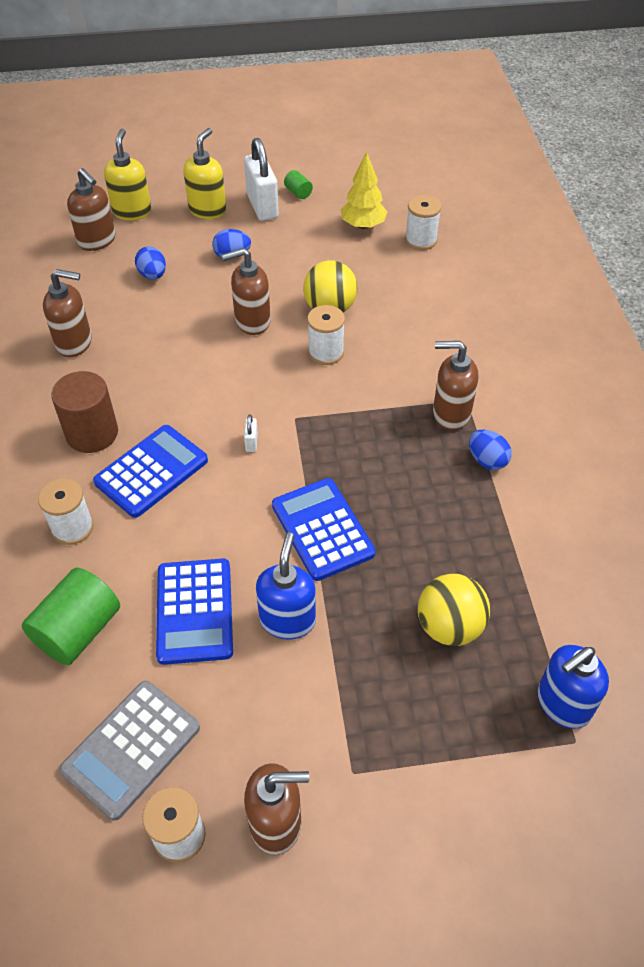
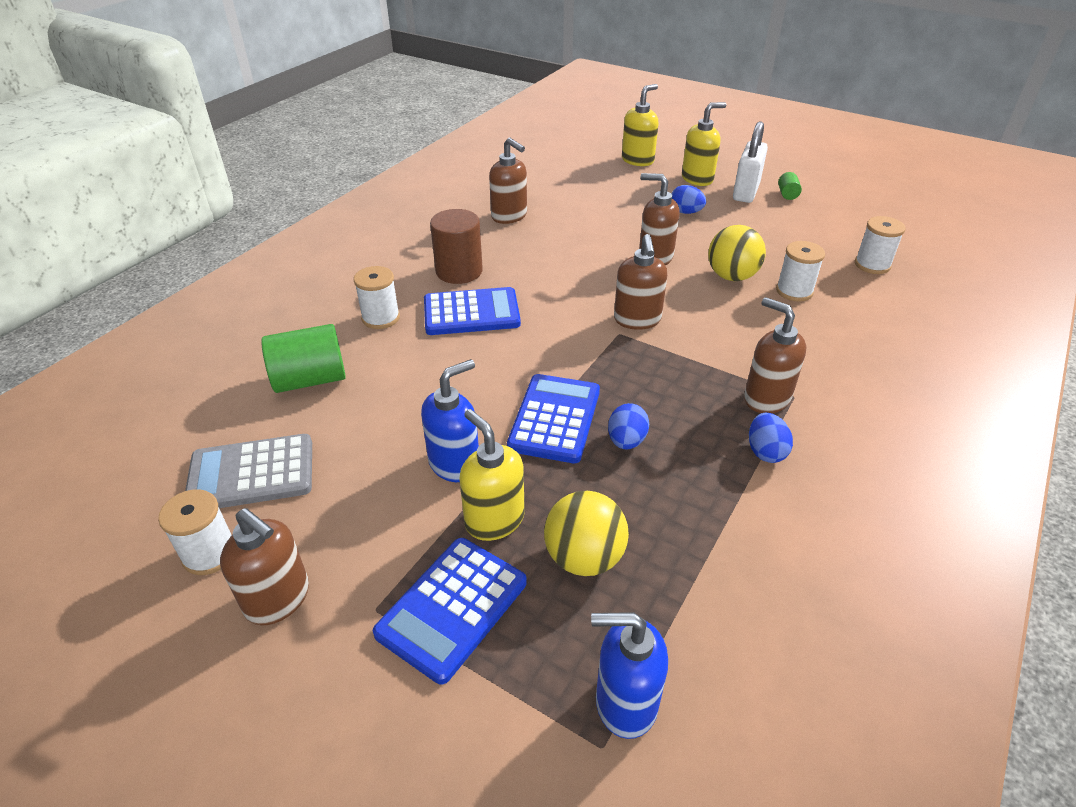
camera: 40 degrees right, 10 degrees down
brown soap dispenser [67,168,115,251] -> brown soap dispenser moved to [614,234,667,330]
blue egg [135,246,166,280] -> blue egg moved to [608,403,649,450]
blue calculator [156,559,233,665] -> blue calculator moved to [373,538,527,684]
white padlock [244,414,258,452] -> none
white spool [307,305,345,365] -> white spool moved to [776,241,825,302]
yellow tree [341,152,387,229] -> none
none -> yellow soap dispenser [459,409,525,541]

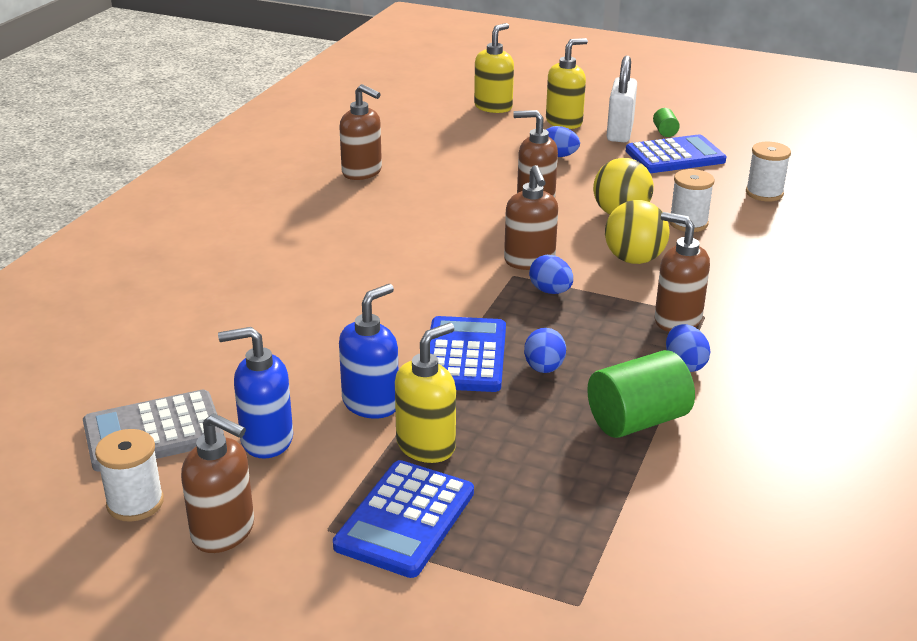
camera: 10 degrees left, 10 degrees down
green cylinder [261,324,346,393] -> green cylinder moved to [587,350,695,438]
white spool [354,266,400,329] -> none
blue calculator [424,287,521,335] -> blue calculator moved to [626,134,727,173]
brown cylinder [430,209,483,284] -> none
yellow soap dispenser [459,409,525,541] -> yellow soap dispenser turned 90 degrees clockwise [395,323,456,463]
yellow ball [544,491,629,576] -> yellow ball moved to [605,200,670,264]
blue soap dispenser [591,612,668,739] -> blue soap dispenser moved to [218,327,293,459]
none -> blue egg [529,255,573,294]

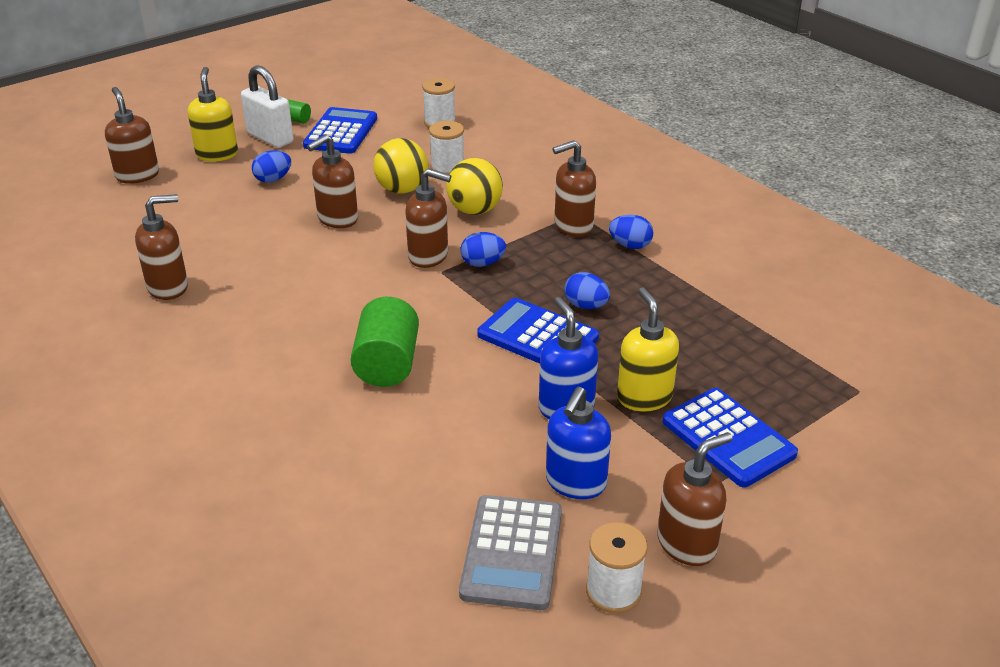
camera: 60 degrees left, 5 degrees up
yellow soap dispenser [474,23,514,113] -> brown soap dispenser [105,87,159,184]
green cylinder [587,350,695,438] -> green cylinder moved to [350,297,419,387]

